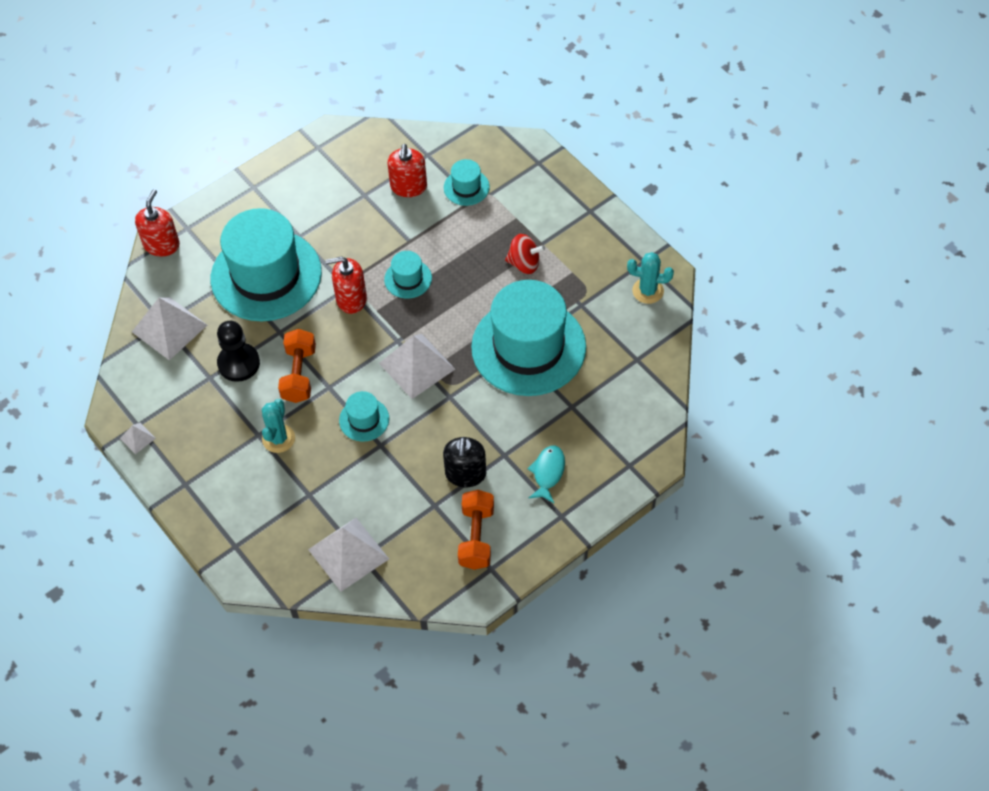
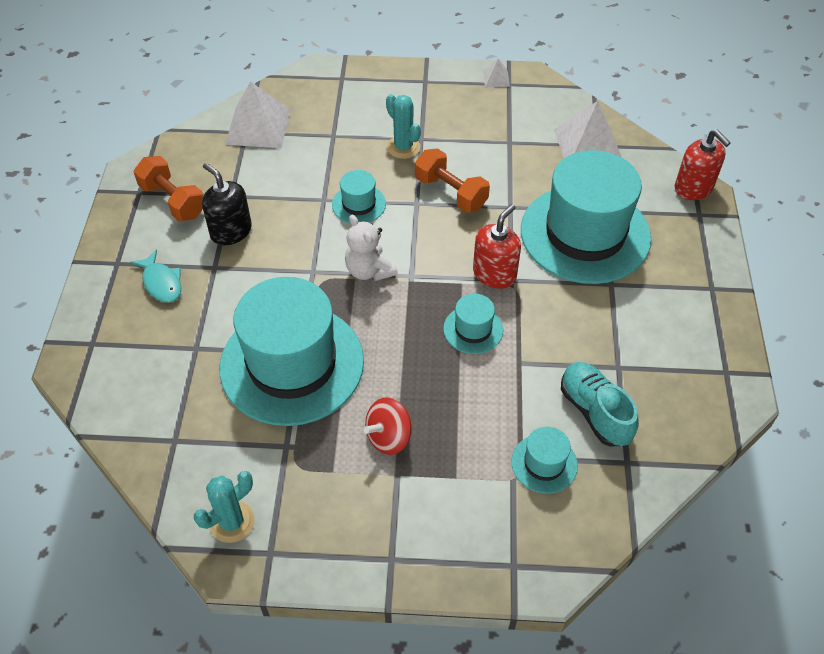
camera: 130 degrees right, 5 degrees down
black pawn [217,321,260,382] -> none
white pyramid [379,334,455,399] -> white teddy bear [345,215,398,281]
red soap dispenser [387,144,427,197] -> turquoise shoe [561,362,639,447]

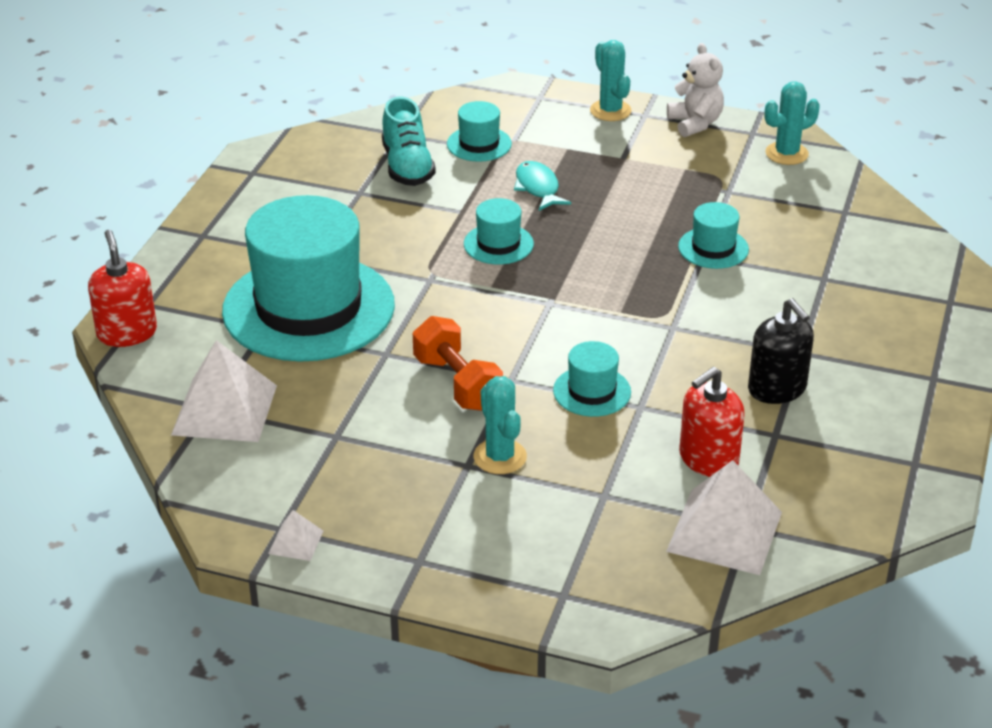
camera: 165 degrees left, 15 degrees down
turquoise fish [130,250,182,303] -> turquoise fish moved to [514,161,571,211]
orange dumbbell [134,156,203,221] -> none
turquoise hat [220,277,364,426] -> turquoise hat [678,202,749,269], size x0.43
white teddy bear [345,215,398,281] -> white teddy bear moved to [667,43,724,137]
red spinning top [364,397,412,455] -> none
red soap dispenser [473,204,521,289] -> red soap dispenser moved to [679,367,745,477]
none -> turquoise cactus [590,40,632,121]

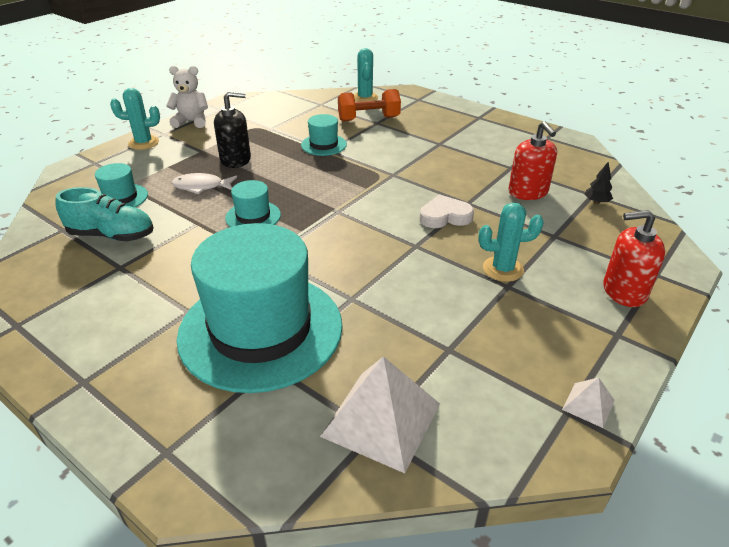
camera: 70 degrees left, 0 degrees up
red soap dispenser [88,230,157,347] -> red soap dispenser moved to [603,210,665,307]
orange dumbbell [413,316,503,411] -> orange dumbbell moved to [338,89,401,121]
turquoise fish [514,161,571,211] -> white fish [172,173,237,194]
turquoise hat [553,341,631,417] -> white heart [420,194,474,228]
white pyramid [666,460,782,575] -> black tree [584,162,613,204]
black soap dispenser [748,298,814,404] -> black soap dispenser moved to [214,91,251,168]
turquoise cactus [764,81,820,165] -> turquoise cactus moved to [354,48,378,102]

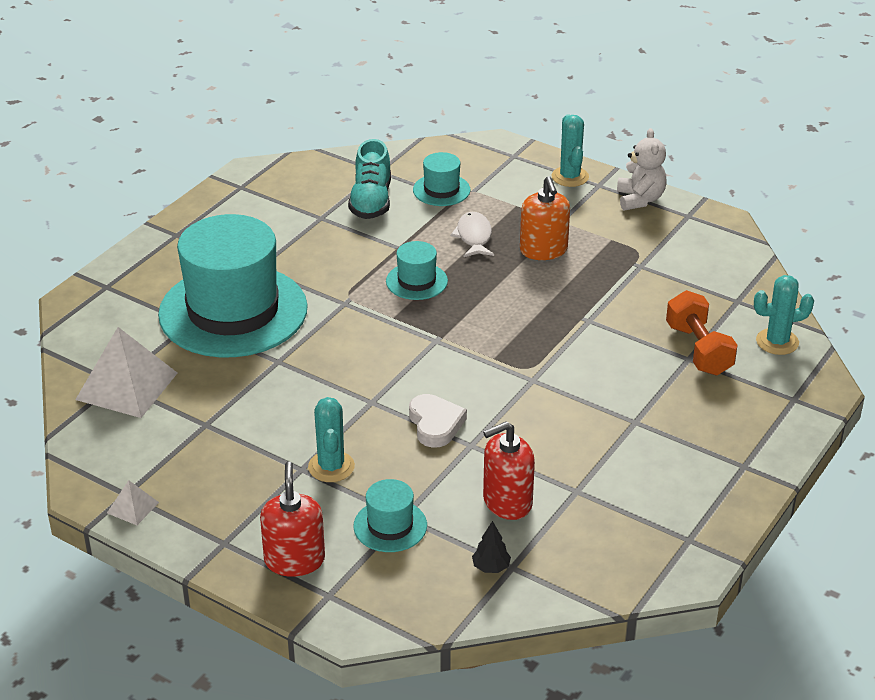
camera: 85 degrees right, 0 degrees up
black soap dispenser [214,91,251,168] -> orange soap dispenser [520,176,570,260]
turquoise hat [301,114,347,156] -> turquoise hat moved to [353,479,427,552]

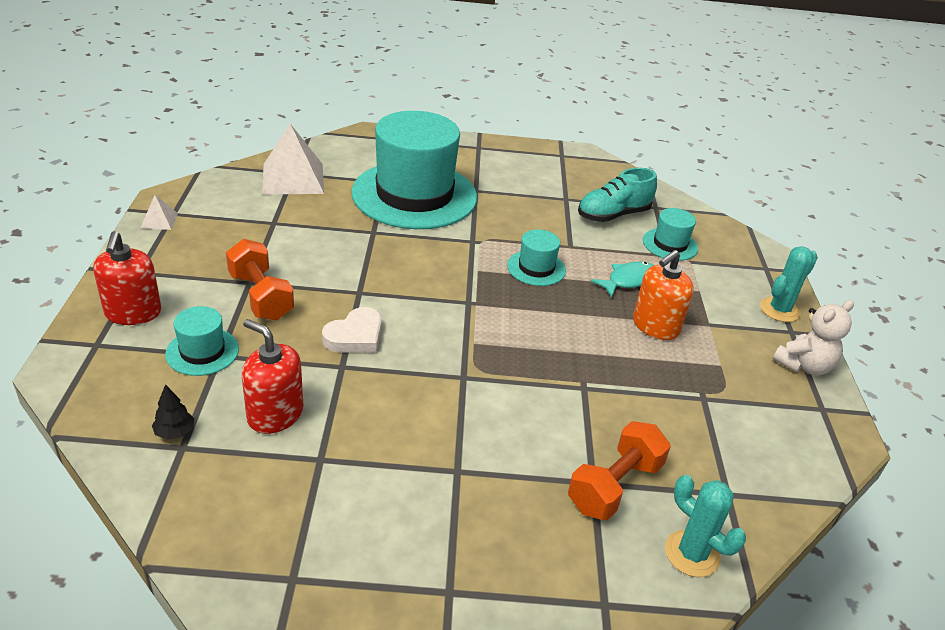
camera: 55 degrees right, 0 degrees up
red soap dispenser [260,462,325,577] -> red soap dispenser turned 120 degrees clockwise [93,231,161,325]
turquoise cactus [308,397,355,482] -> orange dumbbell [226,239,294,320]
white fish [450,212,494,257] -> turquoise fish [591,262,654,298]

